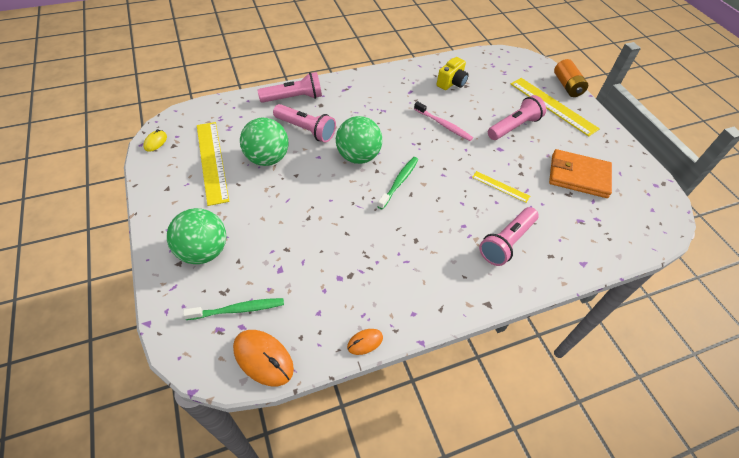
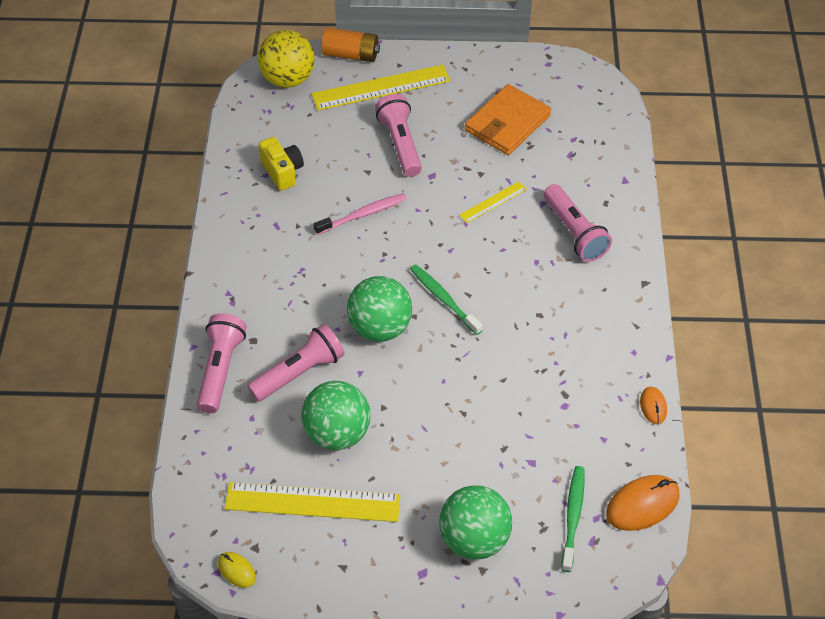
camera: 65 degrees left, 0 degrees up
none -> yellow ball [258,30,315,88]

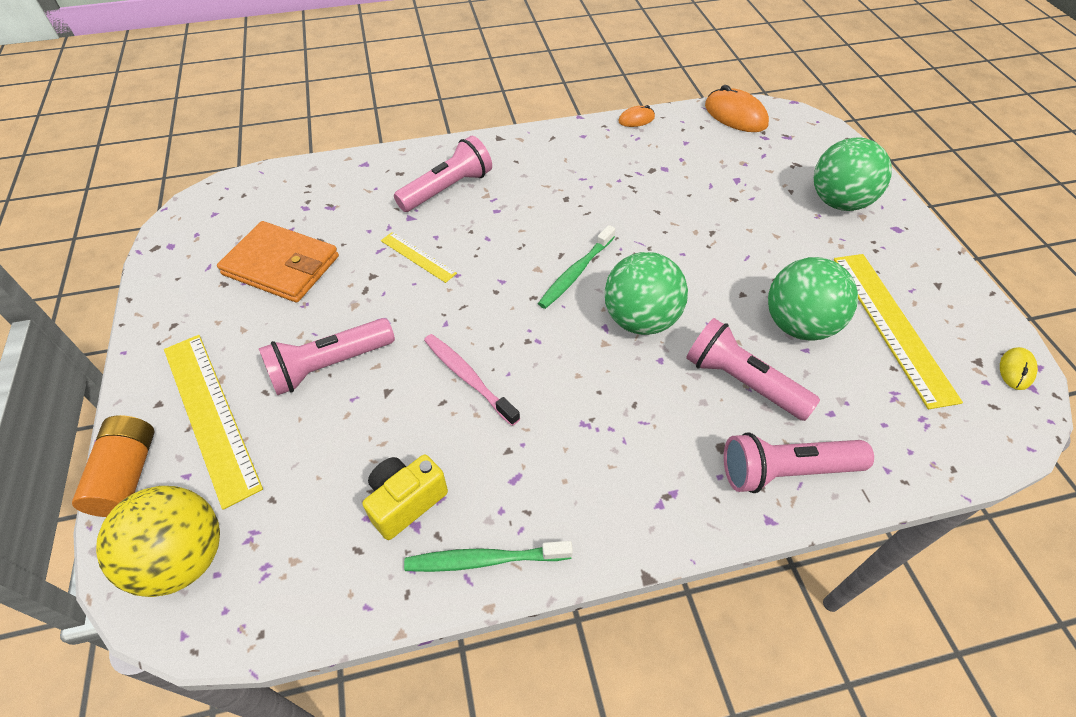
camera: 105 degrees left, 0 degrees up
green toothbrush [561,466,584,572] -> green toothbrush moved to [404,541,573,572]

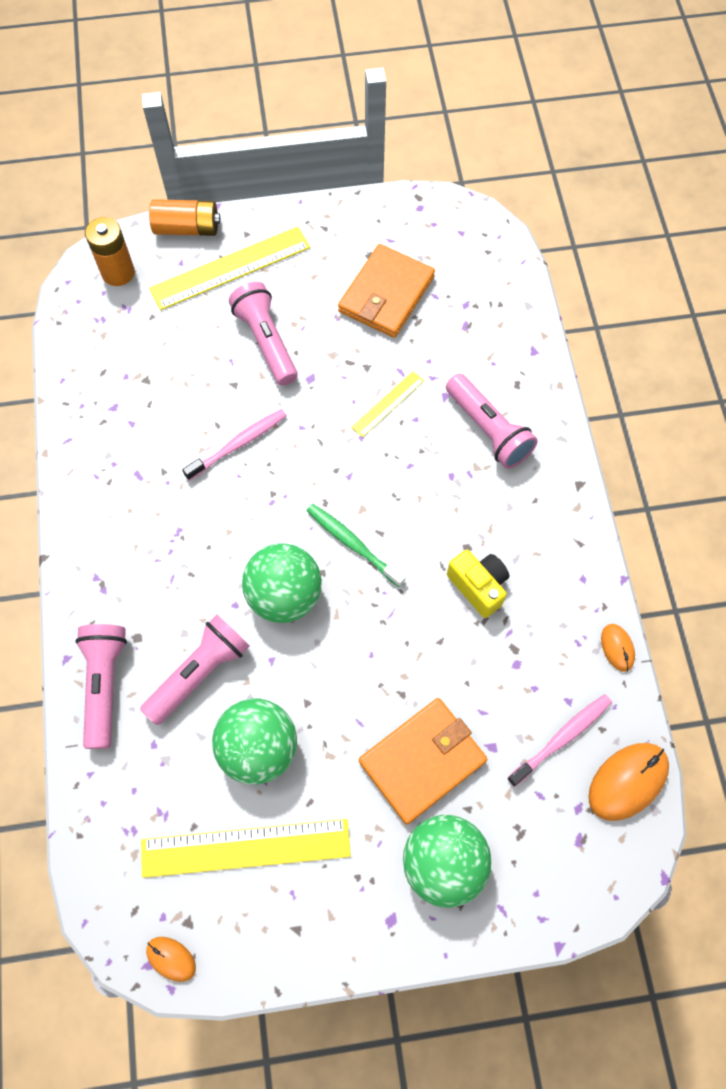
camera: 95 degrees right, 15 degrees up
yellow ball [96,486,220,597] -> orange battery [85,217,135,286]
yellow camera [362,454,448,540] -> yellow camera moved to [447,550,509,618]
green toothbrush [404,541,573,572] -> none
yellow mouse [1000,347,1038,390] -> orange mouse [146,937,196,982]
none -> orange wallet [359,698,487,825]
none -> pink toothbrush [507,694,612,787]

